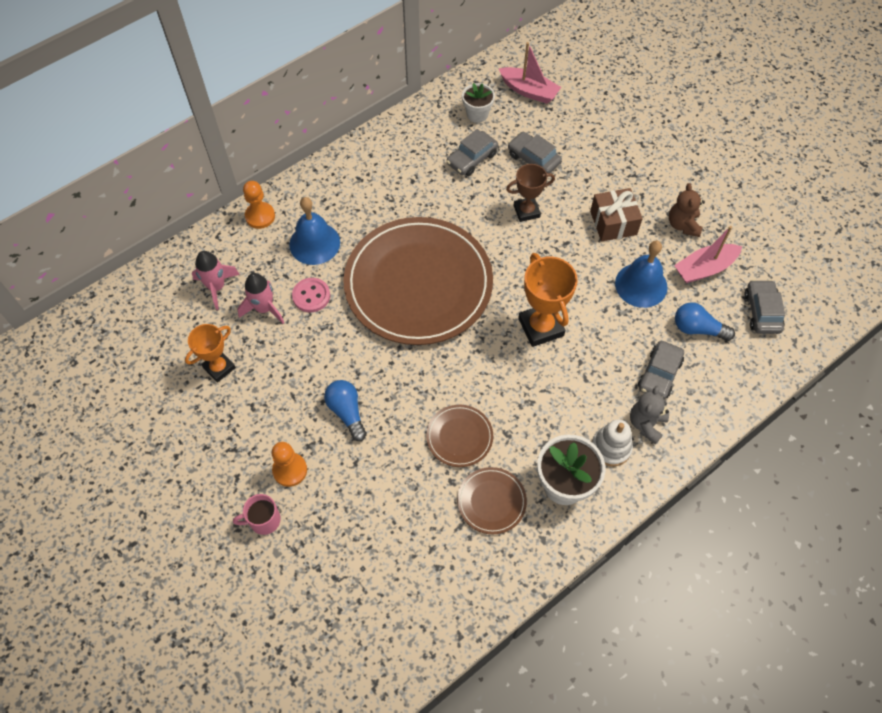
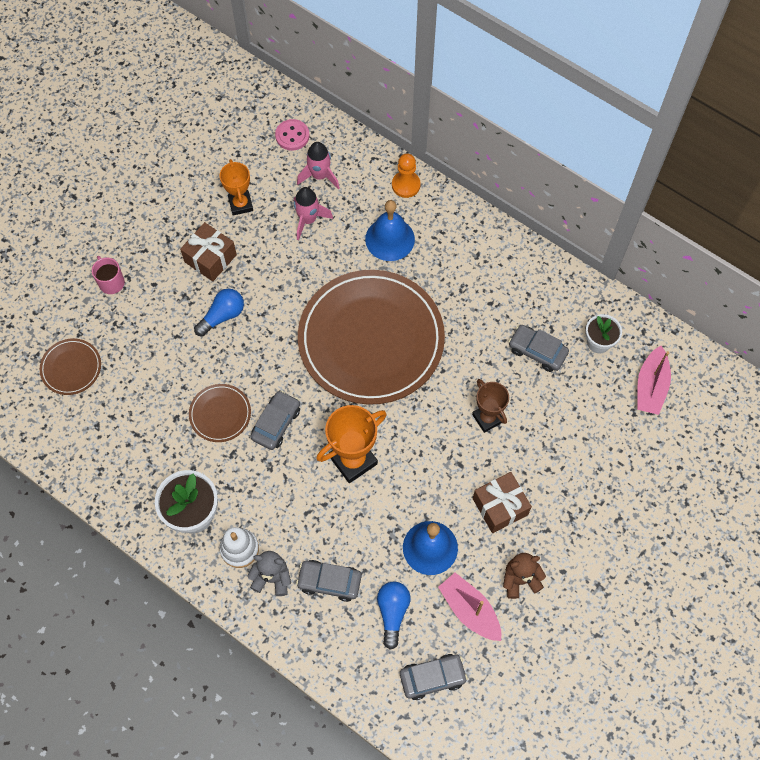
camera: 75 degrees right, 5 degrees up
orange trophy [185,324,236,383] -> orange trophy turned 45 degrees clockwise [219,159,253,216]
orange pawn [271,442,307,487] -> none
pink button [292,278,330,312] -> pink button moved to [275,119,309,151]
brown plate [457,467,527,534] -> brown plate moved to [40,338,101,395]
grey car [508,132,562,173] -> grey car moved to [251,390,300,450]
none -> brown gift [180,222,237,282]

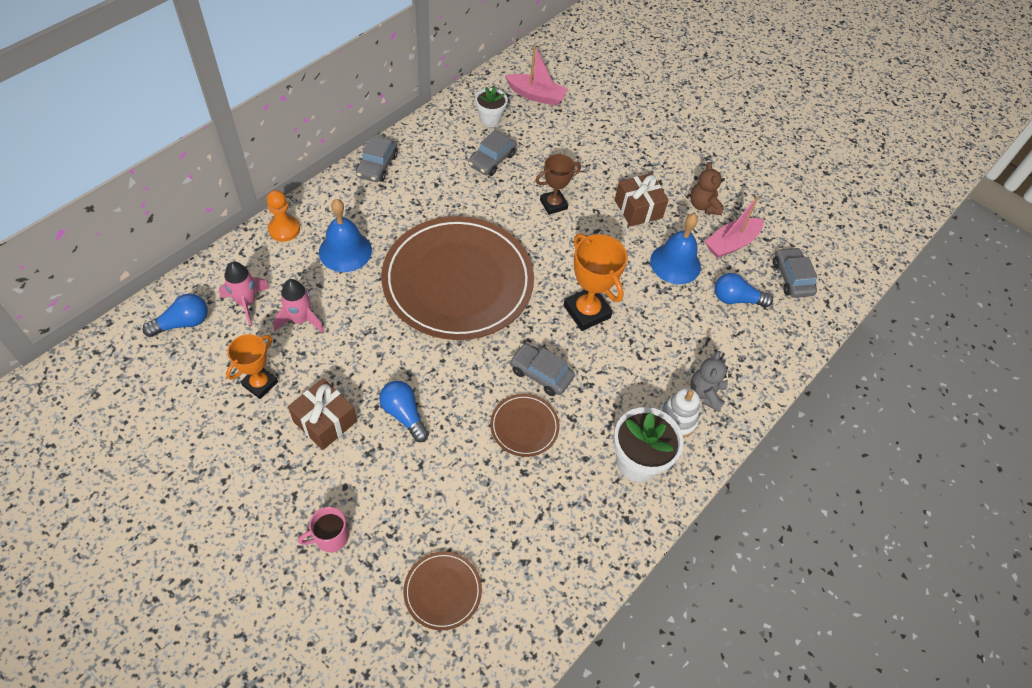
camera: 90 degrees left, 10 degrees down
orange trophy [219,159,253,216] -> orange trophy turned 45 degrees counterclockwise [226,334,278,399]
pink button [275,119,309,151] -> blue light bulb [142,294,208,337]
grey car [296,560,362,602] -> grey car moved to [356,135,398,182]

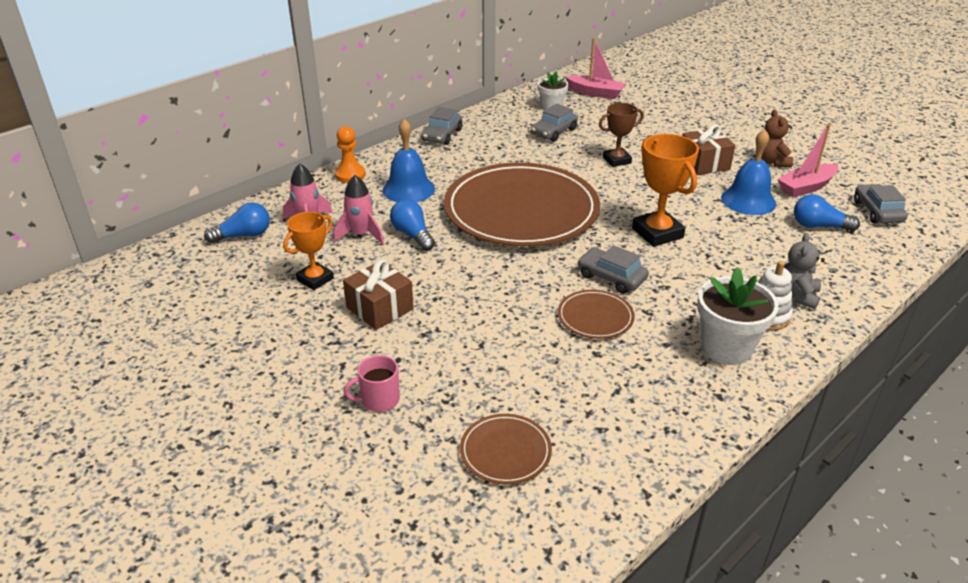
camera: 10 degrees right, 20 degrees down
blue light bulb [379,381,429,442] -> blue light bulb moved to [390,199,435,251]

